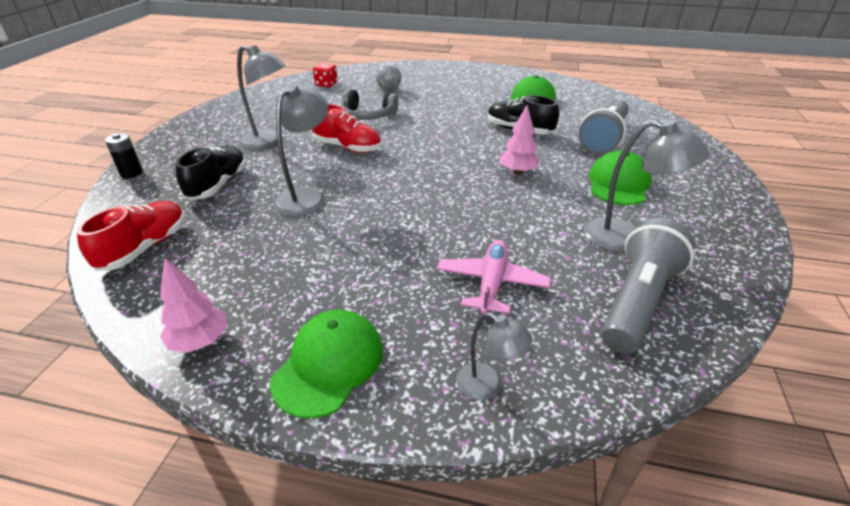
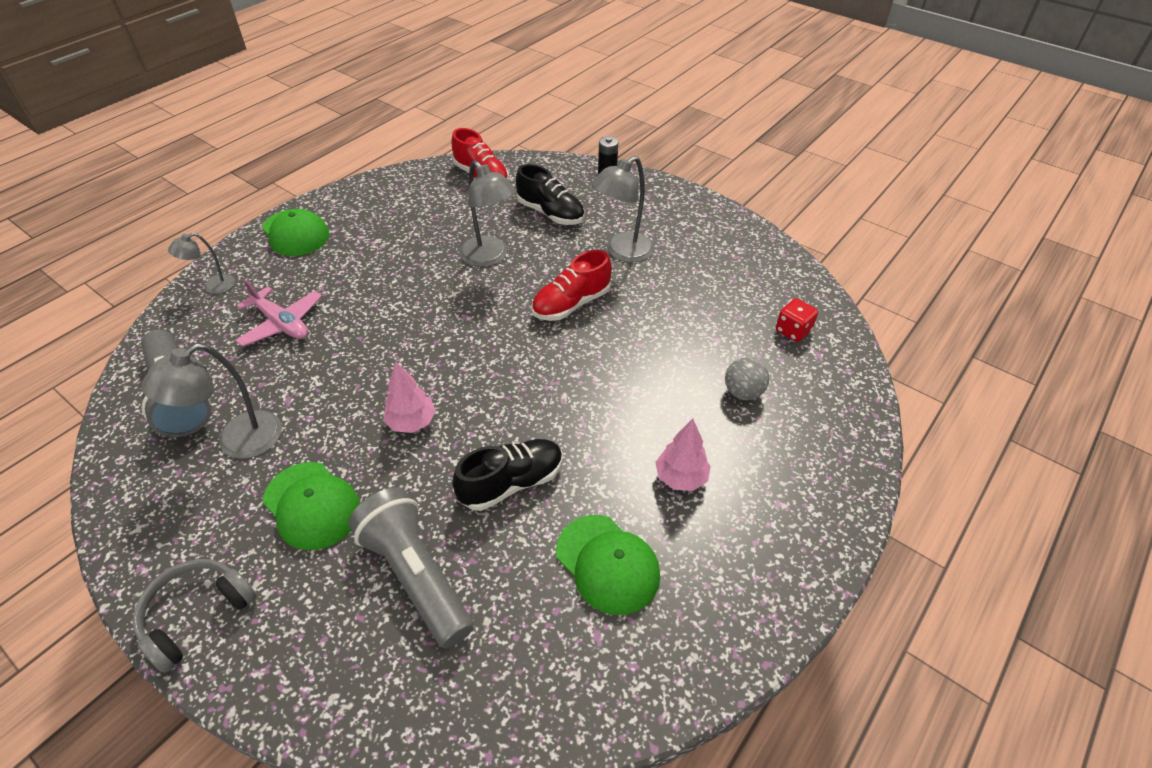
camera: 115 degrees right, 10 degrees up
pink tree [160,257,227,353] -> pink tree moved to [655,419,711,491]
grey headphones [341,89,399,120] -> grey headphones moved to [133,559,257,673]

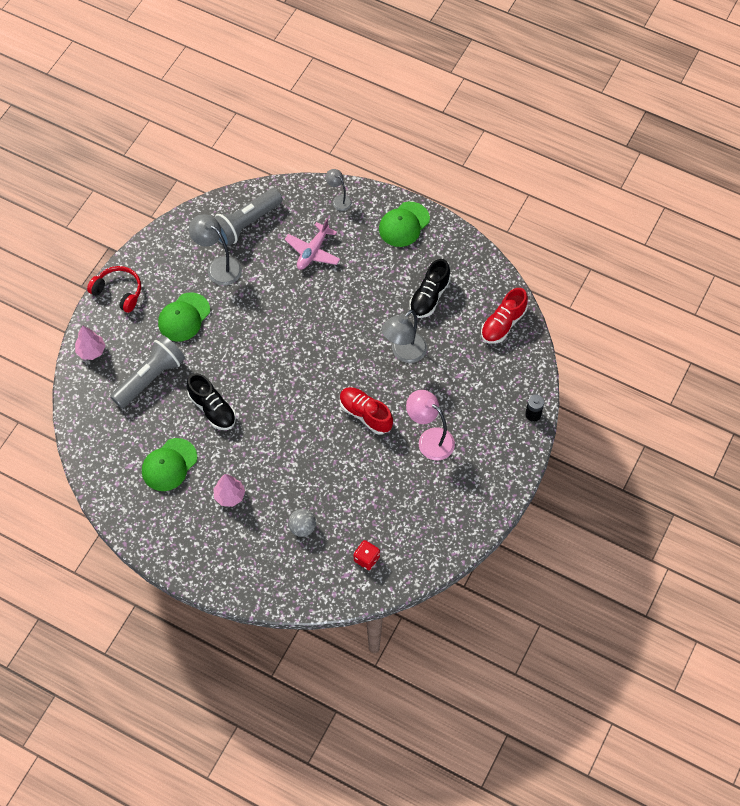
camera: 80 degrees right, 15 degrees up
grey headphones [133,559,257,673] -> red headphones [87,266,141,313]
pink tree [383,362,436,433] -> pink tree moved to [75,325,106,360]
black shoe [516,164,584,225] -> black shoe moved to [409,259,451,318]
grey lamp [592,156,654,262] -> pink lamp [406,390,455,460]

